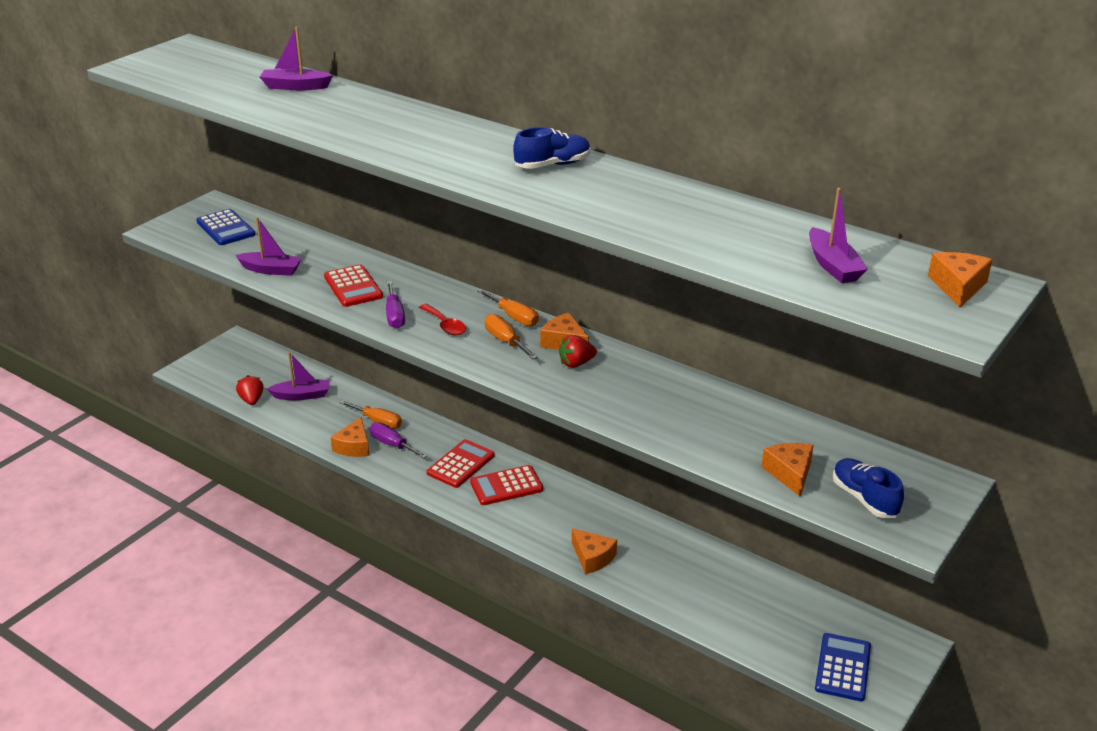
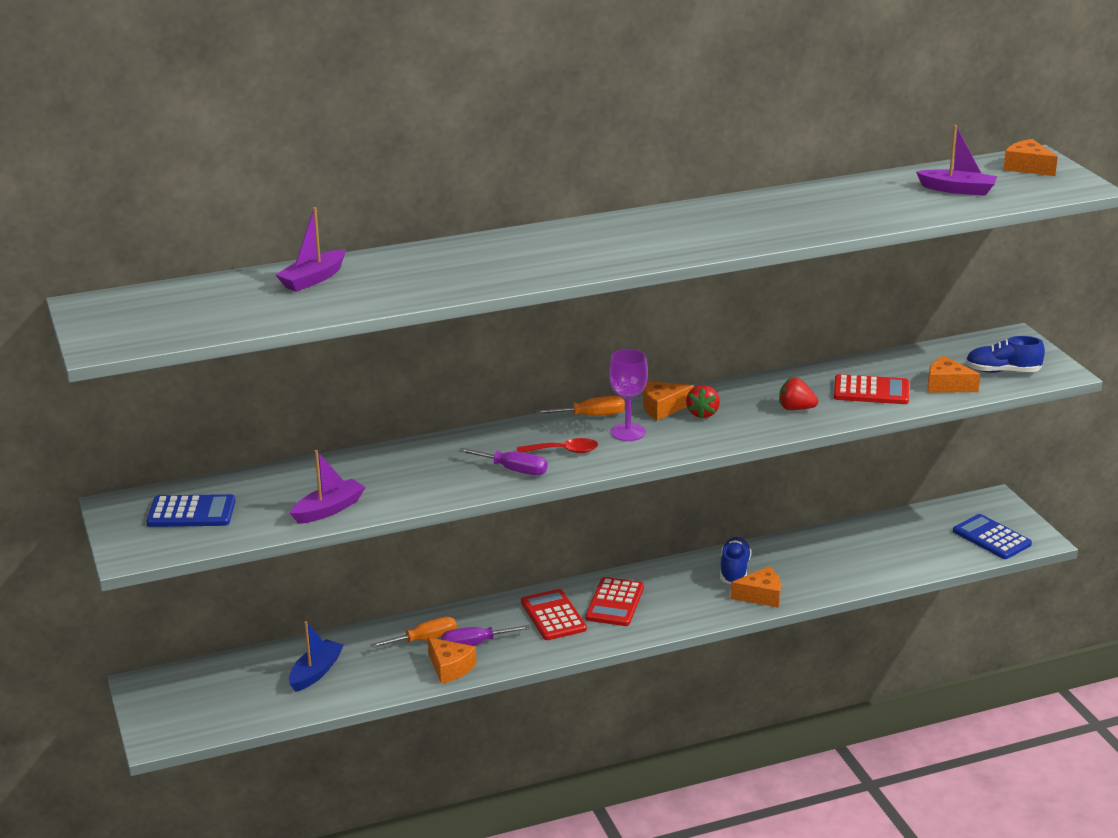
camera: 55 degrees left, 5 degrees down
red strawberry [236,375,263,405] -> red strawberry moved to [779,378,818,410]
purple boat [267,352,329,400] -> blue boat [289,621,344,692]
red calculator [324,264,383,307] -> red calculator moved to [834,374,909,404]
orange screwdriver [485,314,538,359] -> purple goblet [609,349,648,441]
blue shoe [513,127,590,169] -> blue shoe moved to [720,537,751,584]

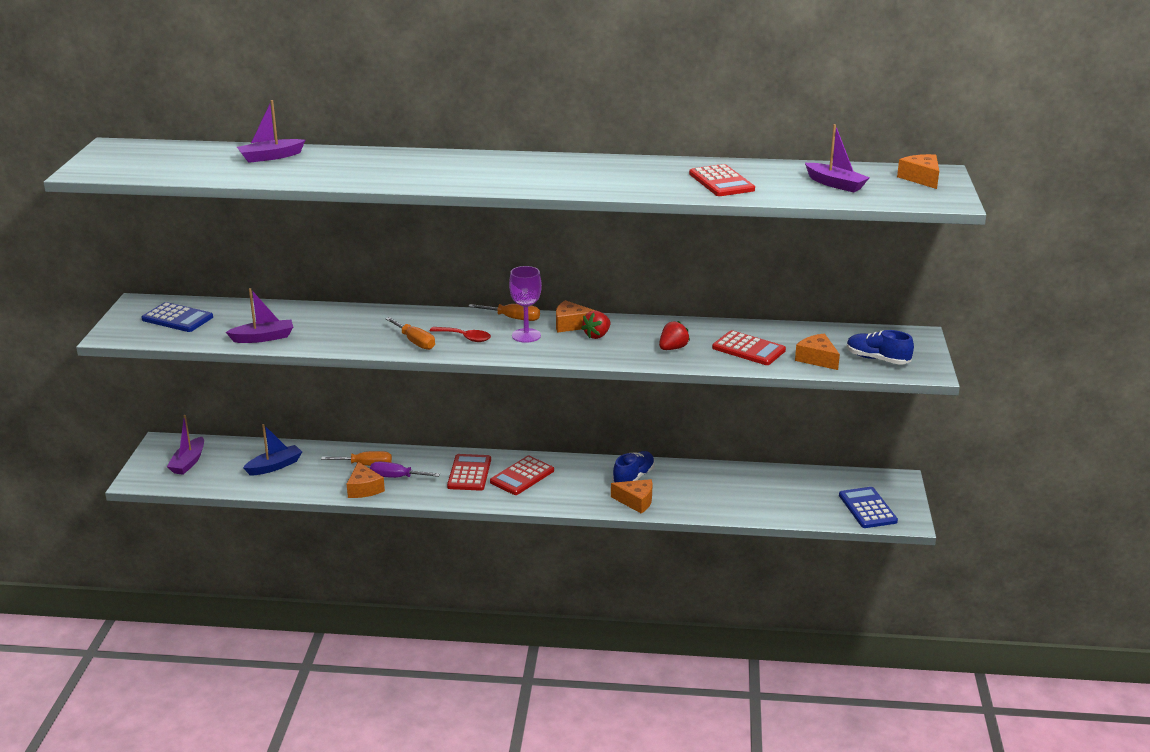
camera: 25 degrees right, 0 degrees up
purple screwdriver [458,448,547,475] -> orange screwdriver [386,317,435,350]
red strawberry [779,378,818,410] -> red strawberry turned 90 degrees clockwise [659,321,690,350]
none -> purple boat [167,415,204,475]
none -> red calculator [689,164,755,196]

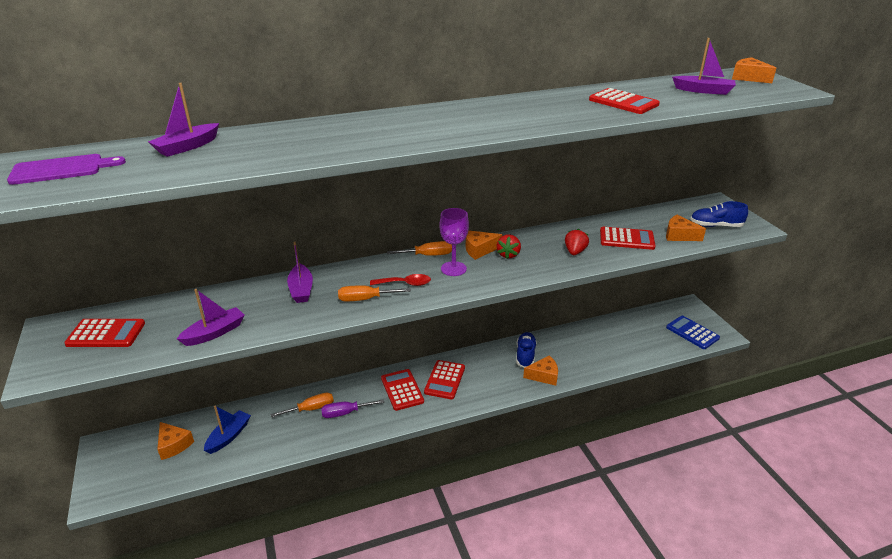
camera: 25 degrees left, 5 degrees up
blue calculator [142,302,213,332] -> red calculator [64,319,145,347]
purple boat [167,415,204,475] -> purple boat moved to [287,242,313,303]
orange cheese [347,462,385,498] -> orange cheese moved to [157,422,194,460]
orange screwdriver [386,317,435,350] -> orange screwdriver turned 150 degrees clockwise [338,286,411,301]
none -> purple cutting board [7,154,126,185]

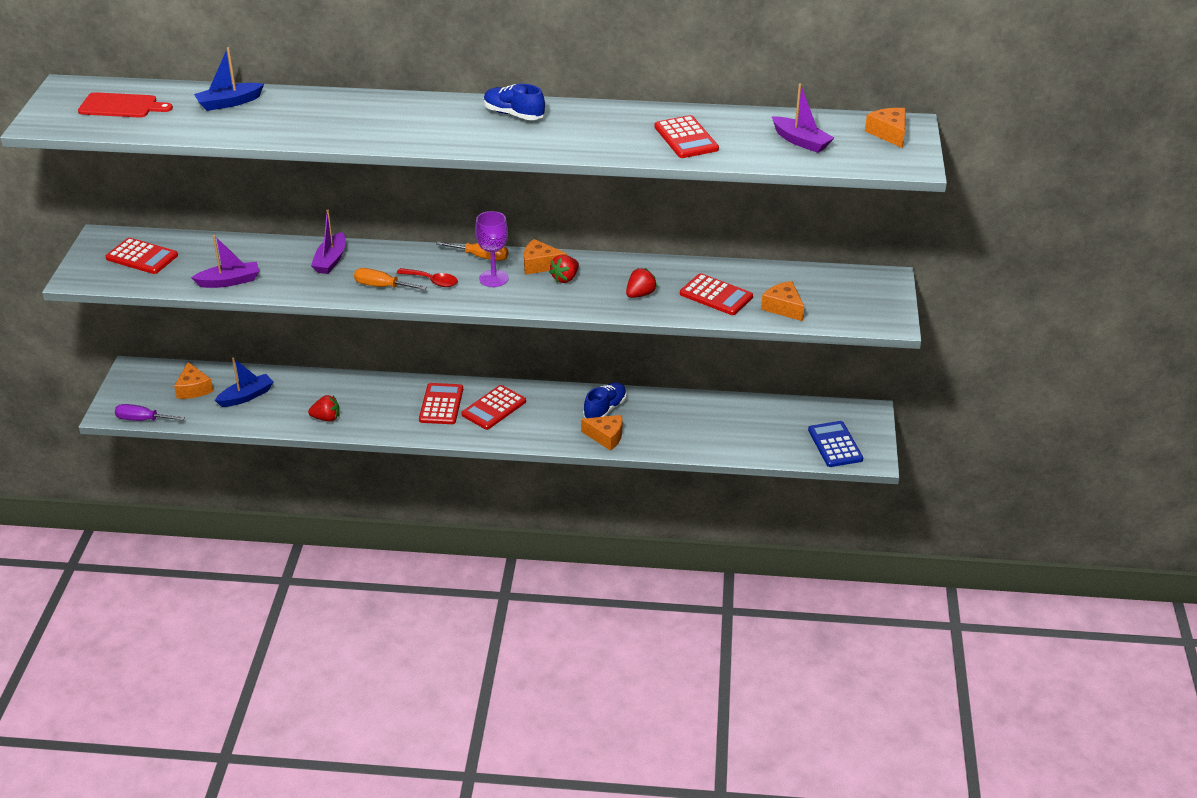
camera: 25 degrees right, 5 degrees up
purple cutting board [7,154,126,185] -> red cutting board [78,92,173,118]
purple boat [148,83,219,157] -> blue boat [194,47,264,111]
orange screwdriver [270,393,334,418] -> none
purple screwdriver [321,399,384,418] -> purple screwdriver moved to [115,404,185,421]
blue shoe [690,201,748,227] -> blue shoe moved to [484,84,545,120]
none -> red strawberry [308,395,339,422]

